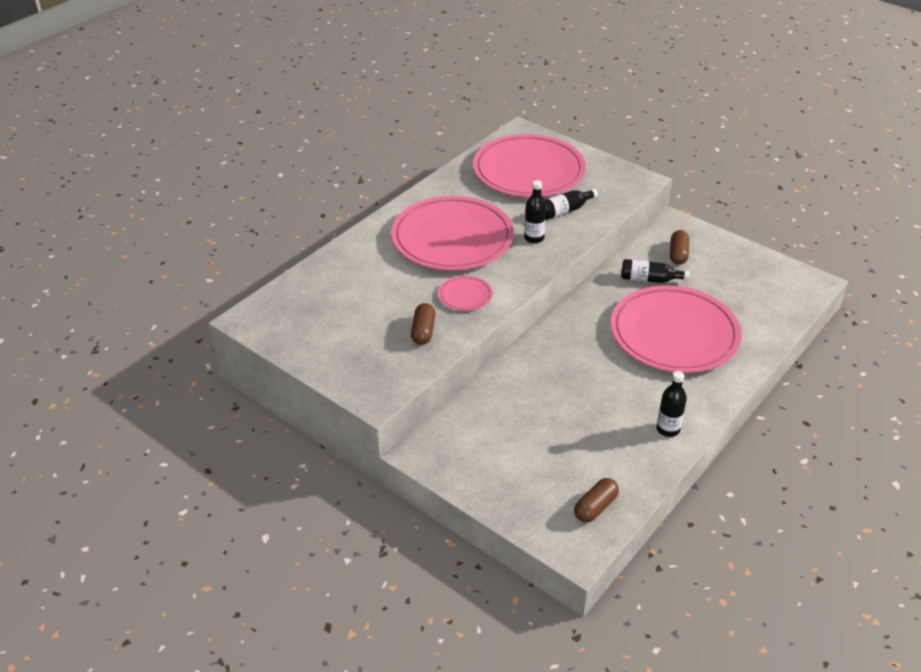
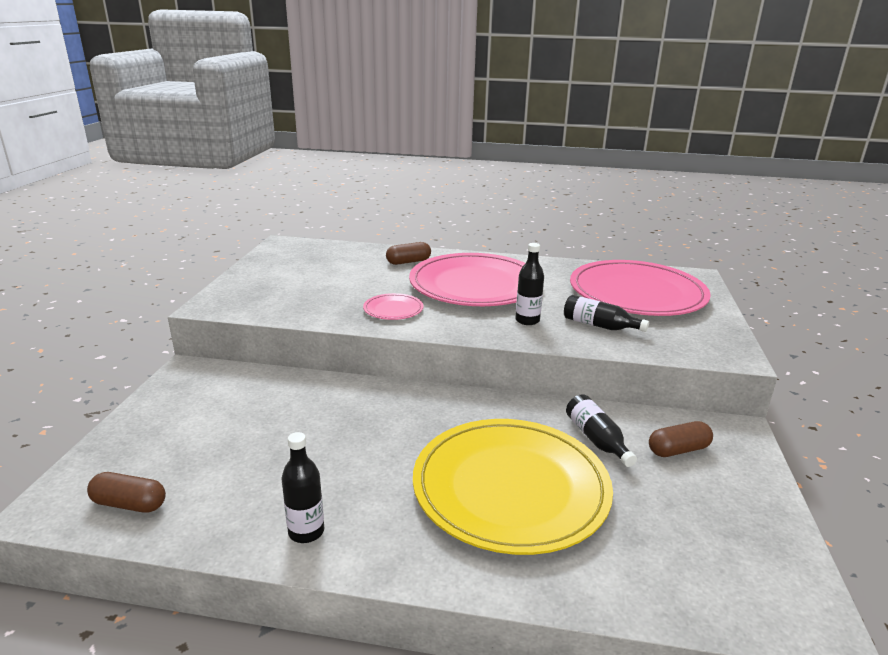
camera: 60 degrees right, 15 degrees down
brown capsule [411,303,435,345] -> brown capsule moved to [386,242,431,265]
pink plate [611,286,742,373] -> yellow plate [413,419,613,555]

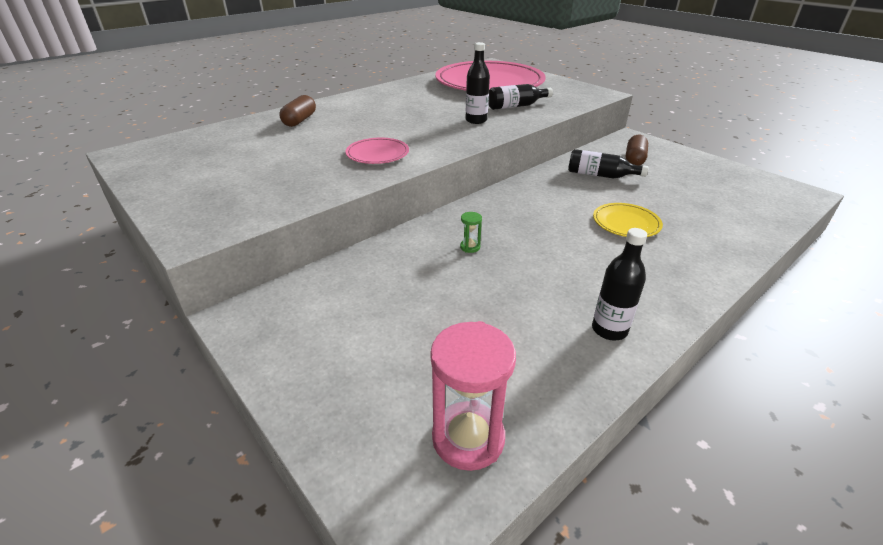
camera: 50 degrees left, 10 degrees up
brown capsule [87,472,166,513] -> pink hourglass [431,321,516,471]
pink plate [409,253,525,306] -> none
yellow plate [413,419,613,555] -> yellow plate [593,203,663,237], size x0.41
none -> green hourglass [460,212,482,253]

